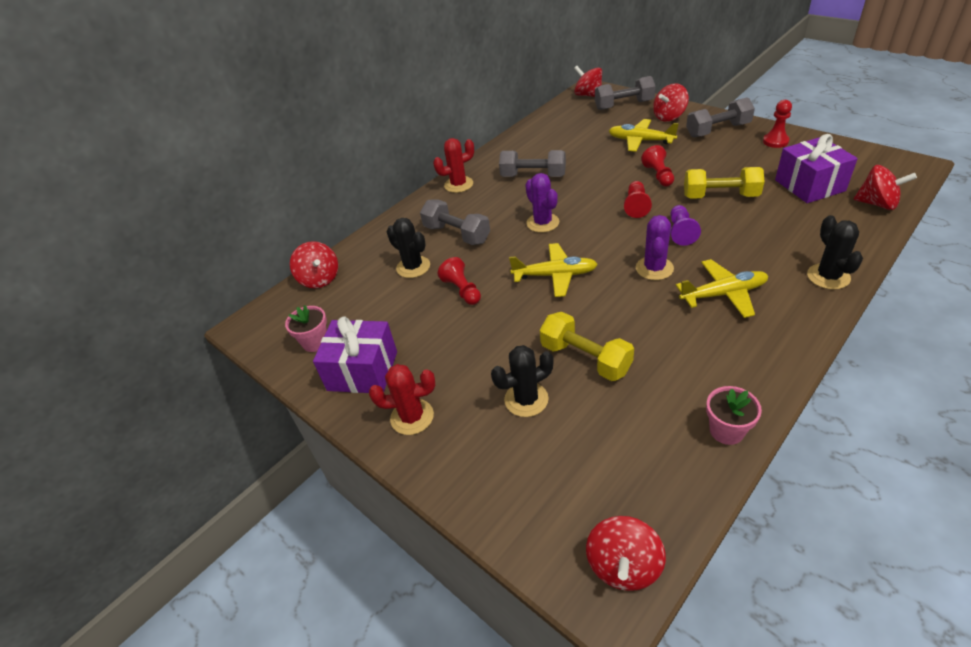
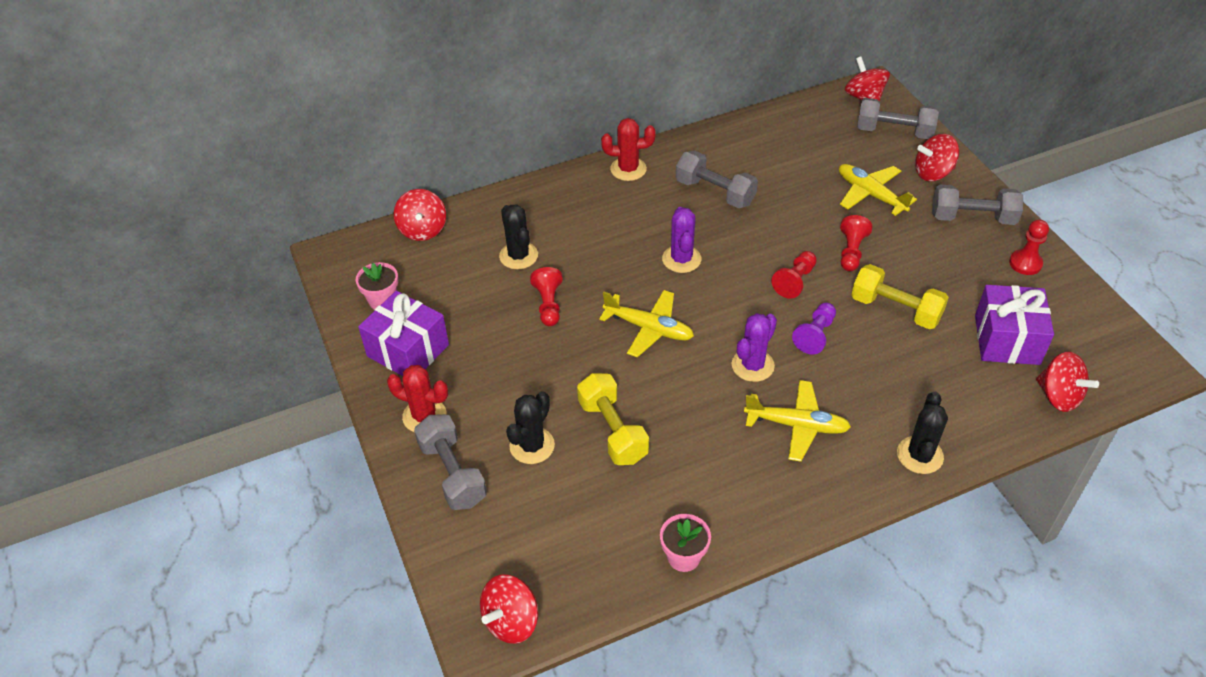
camera: 20 degrees right, 5 degrees up
grey dumbbell [420,199,490,245] -> grey dumbbell moved to [414,414,487,510]
black cactus [491,345,554,417] -> black cactus turned 60 degrees counterclockwise [506,391,555,464]

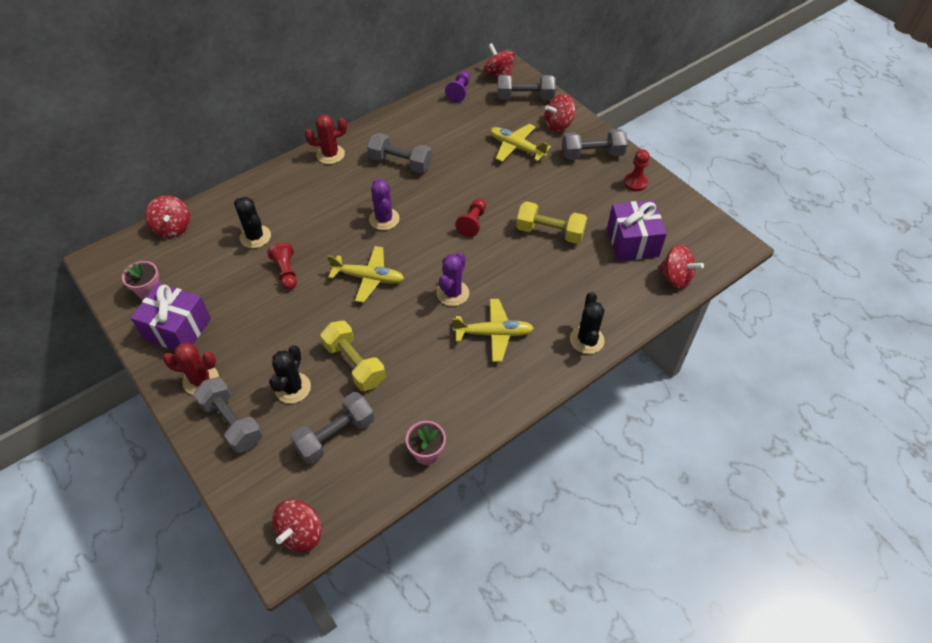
camera: 15 degrees left, 5 degrees up
purple pawn [792,303,836,354] -> purple pawn moved to [445,71,470,102]
red pawn [840,215,873,271] -> none
none -> grey dumbbell [290,392,375,464]

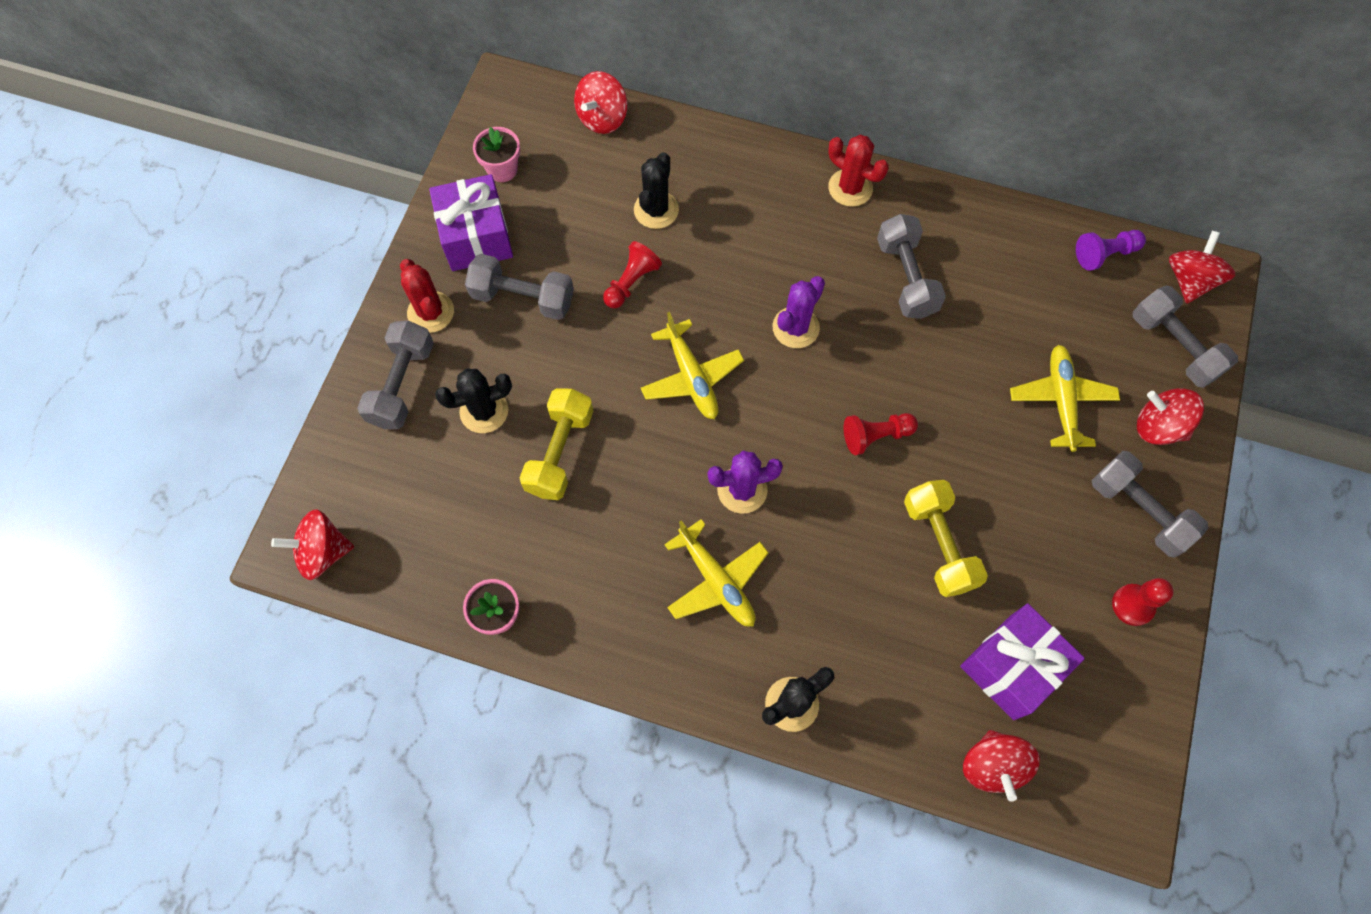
camera: 55 degrees right, 15 degrees up
grey dumbbell [290,392,375,464] -> grey dumbbell moved to [465,254,574,320]

